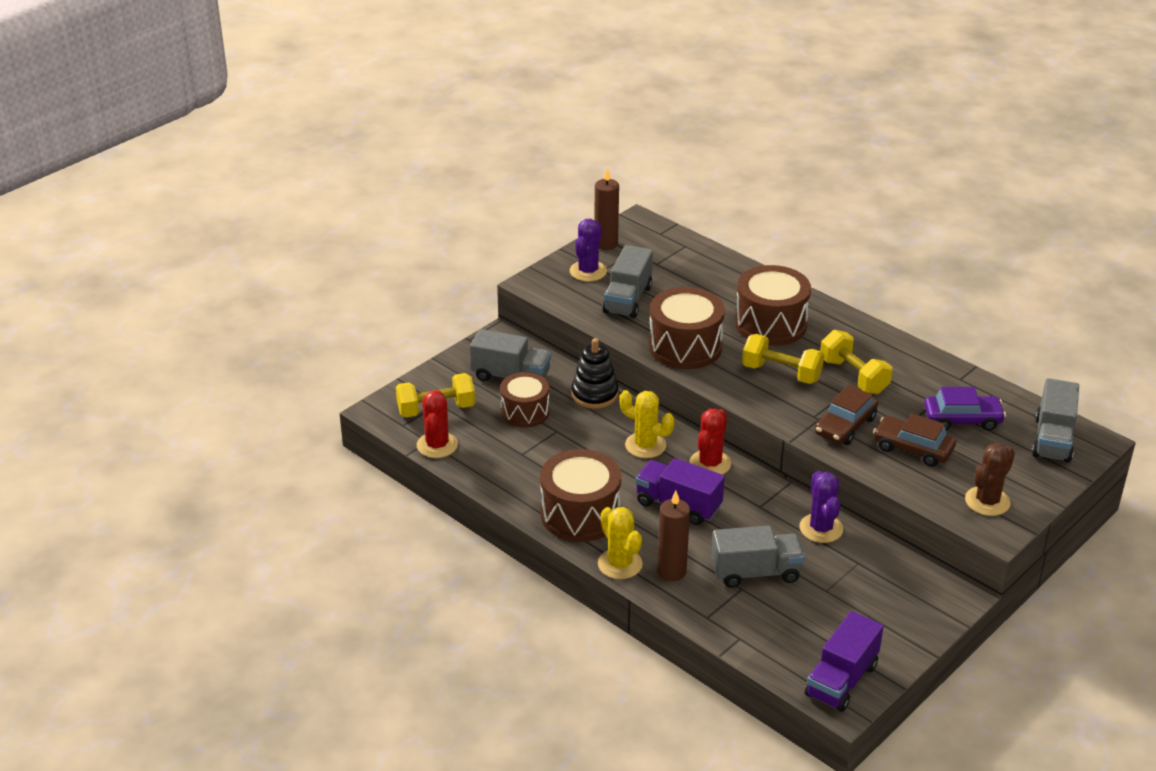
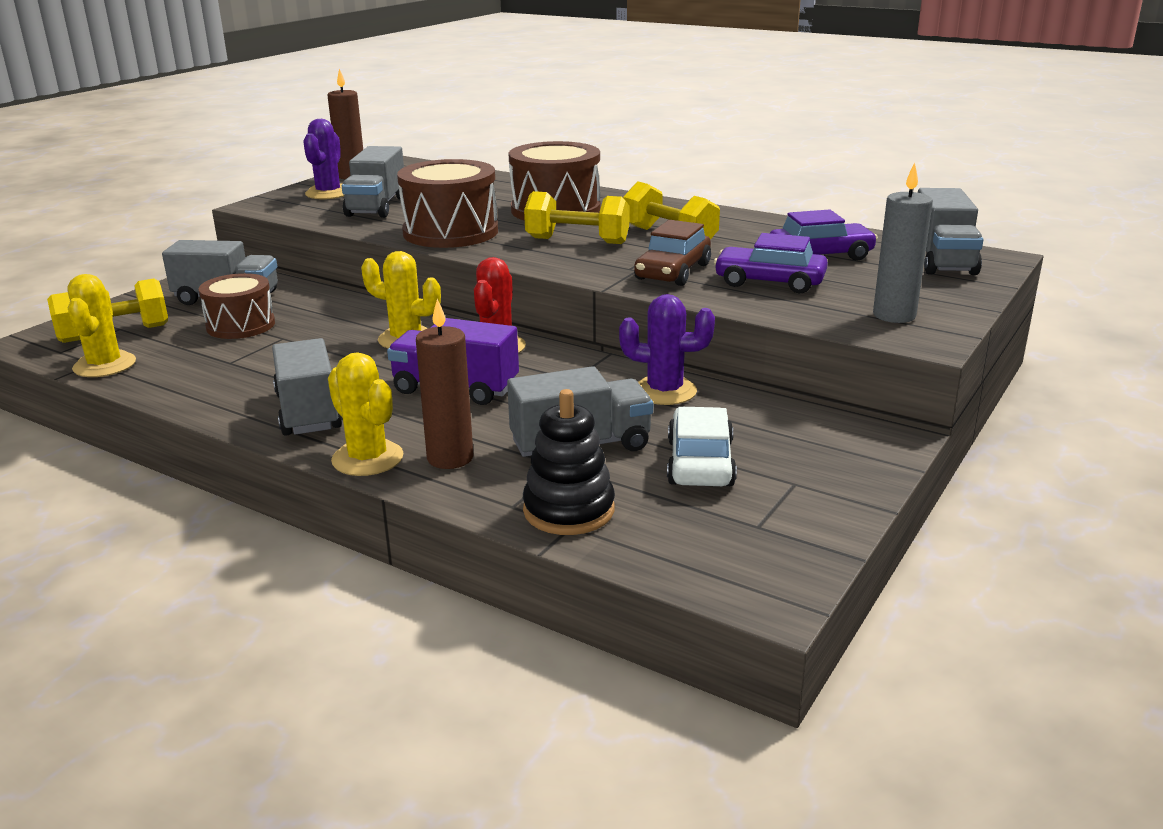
camera: 10 degrees left, 10 degrees down
red cactus [417,390,458,458] -> yellow cactus [67,274,136,377]
brown drum [540,449,621,542] -> grey truck [272,338,343,436]
black stacking toy [571,338,618,409] -> black stacking toy moved to [523,389,615,535]
purple cactus [799,471,843,543] -> purple cactus turned 60 degrees counterclockwise [619,294,715,405]
purple truck [805,611,884,712] -> none
brown car [873,413,956,467] -> purple car [714,233,828,293]
brown cactus [965,443,1015,516] -> grey candle [873,162,933,323]
none -> white car [667,407,737,486]

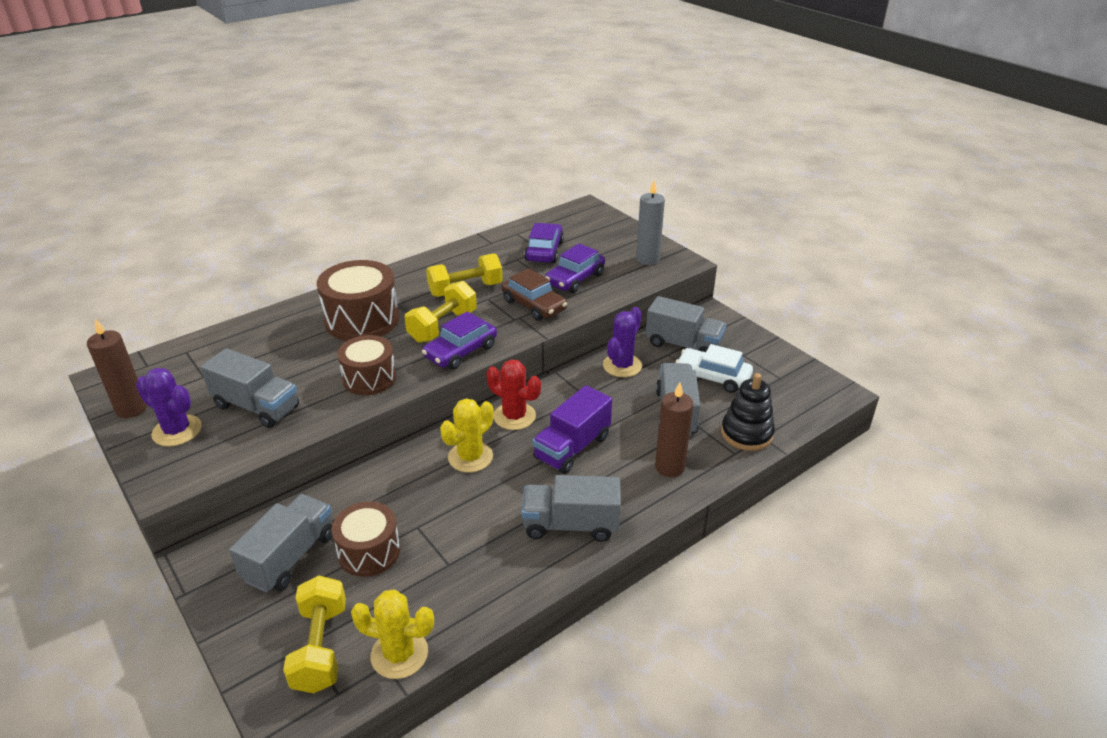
camera: 70 degrees left, 10 degrees up
yellow cactus [328,352,403,476] -> none
brown drum [397,159,498,248] -> brown drum [337,335,396,395], size x0.66
grey truck [918,188,984,275] -> grey truck moved to [646,296,726,352]
none -> purple car [422,311,497,370]

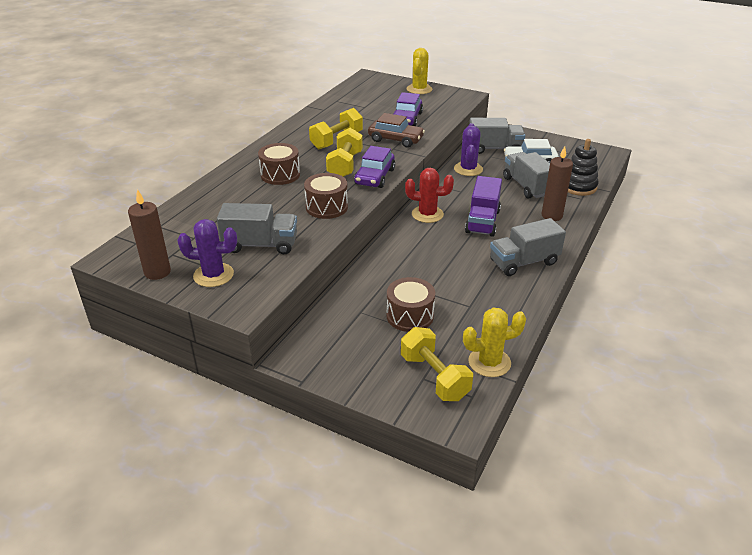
camera: 25 degrees left, 0 degrees up
grey truck [229,494,332,593] -> none
brown drum [317,260,399,341] -> brown drum [258,143,300,185], size x0.66
yellow cactus [440,398,494,473] -> yellow cactus moved to [407,48,432,94]
purple car [524,223,564,263] -> none
grey candle [636,181,665,265] -> none

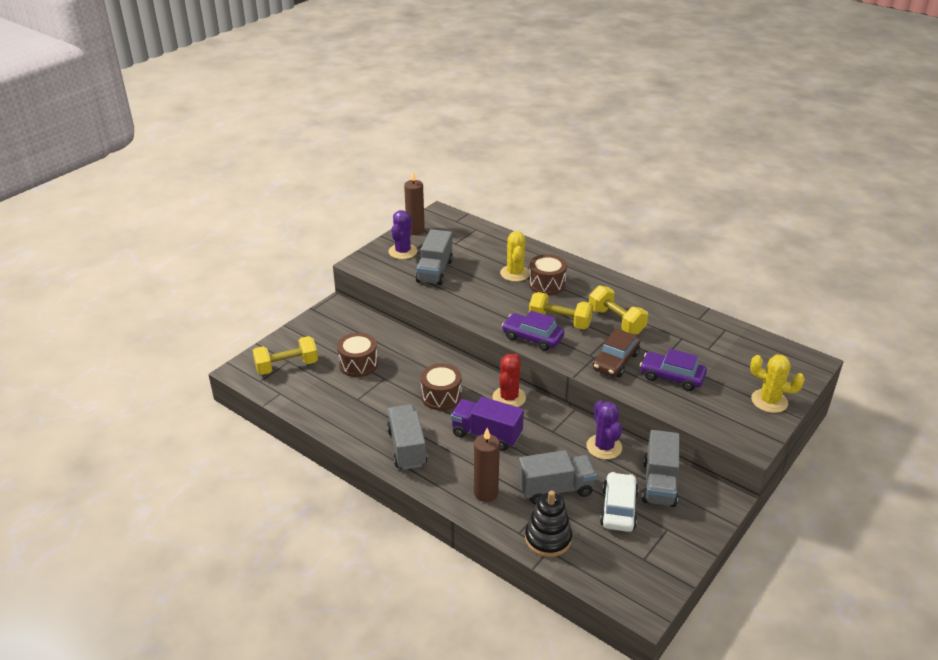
camera: 100 degrees right, 0 degrees up
brown drum [304,173,348,219] -> brown drum moved to [420,363,462,410]
purple cactus [454,123,483,176] -> purple cactus turned 60 degrees clockwise [586,400,622,459]
yellow cactus [463,308,526,377] -> yellow cactus moved to [500,231,530,282]

